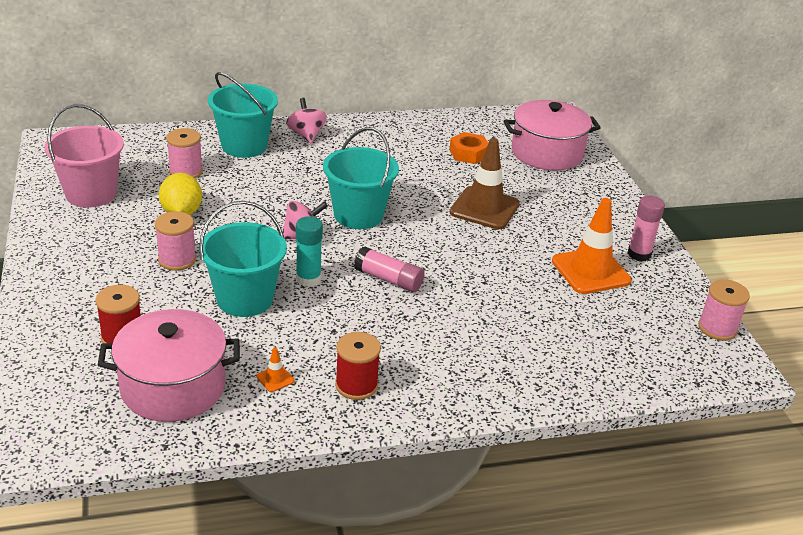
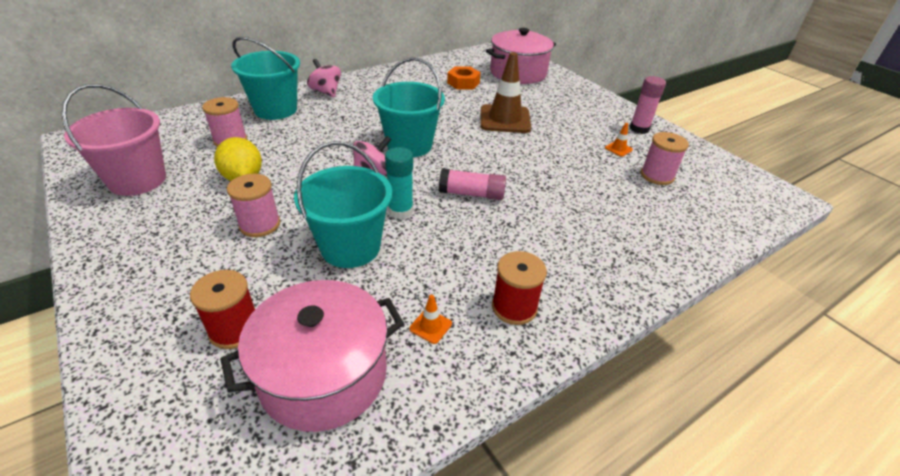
camera: 20 degrees left, 5 degrees up
orange traffic cone [552,198,632,294] -> orange traffic cone [605,123,633,157], size x0.40
pink spool [698,279,750,341] -> pink spool moved to [641,132,689,185]

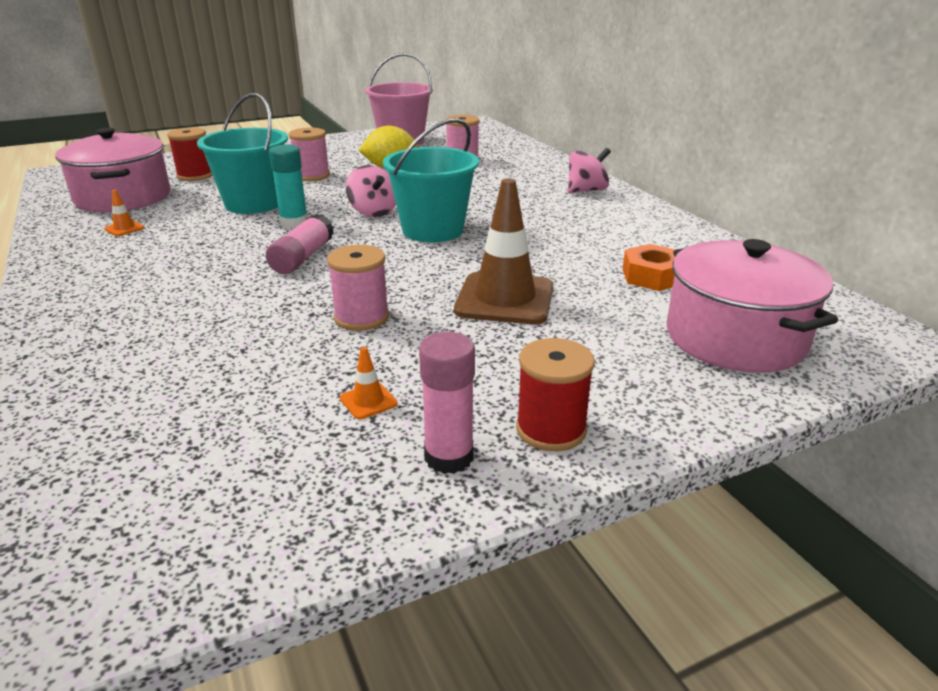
camera: 100 degrees right, 10 degrees down
turquoise bucket [231,37,300,120] -> none
red spool [492,251,547,325] -> red spool moved to [516,338,595,451]
pink spool [641,132,689,185] -> pink spool moved to [327,245,389,331]

